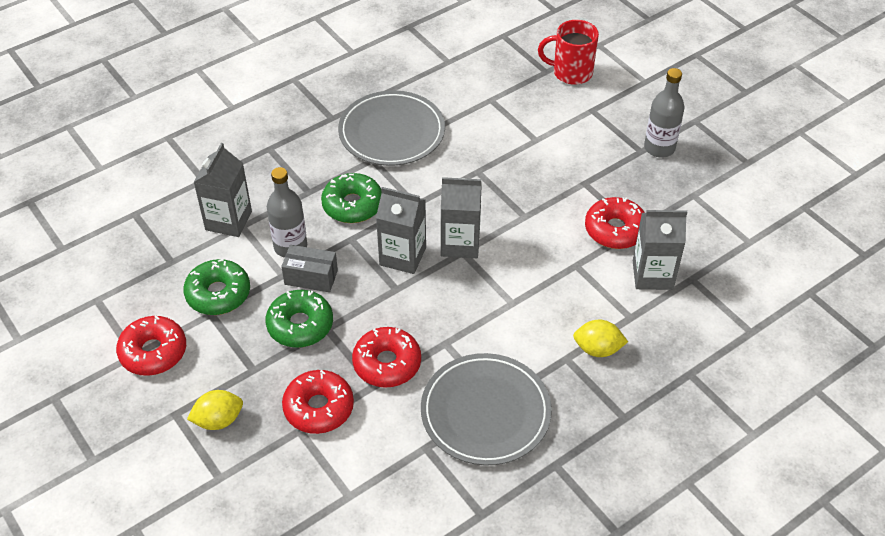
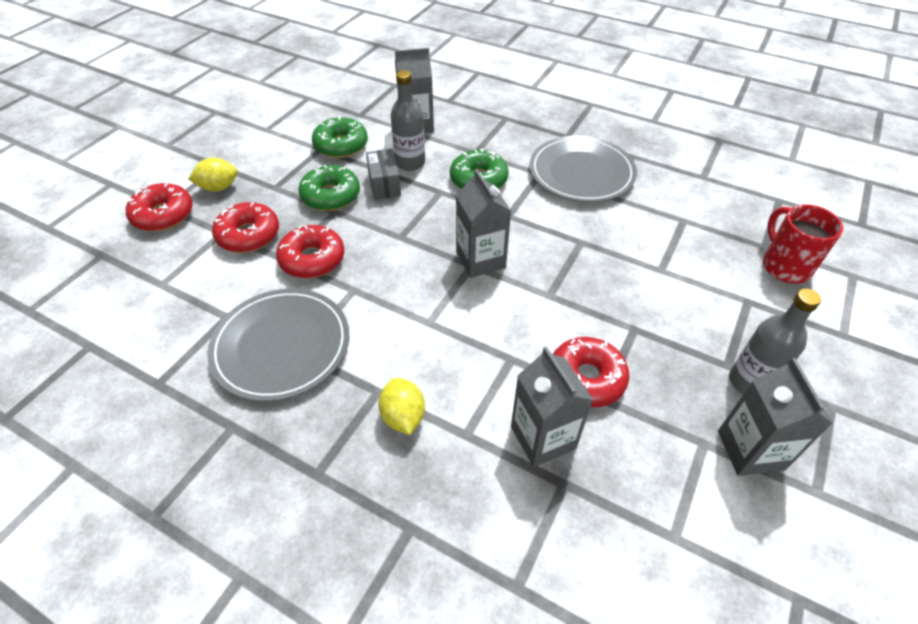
camera: 65 degrees right, 0 degrees up
red donut [116,316,186,376] -> red donut moved to [126,183,193,231]
yellow lemon [187,390,243,430] -> yellow lemon turned 60 degrees counterclockwise [189,158,238,192]
grey carton [376,187,426,274] -> grey carton moved to [718,358,833,476]

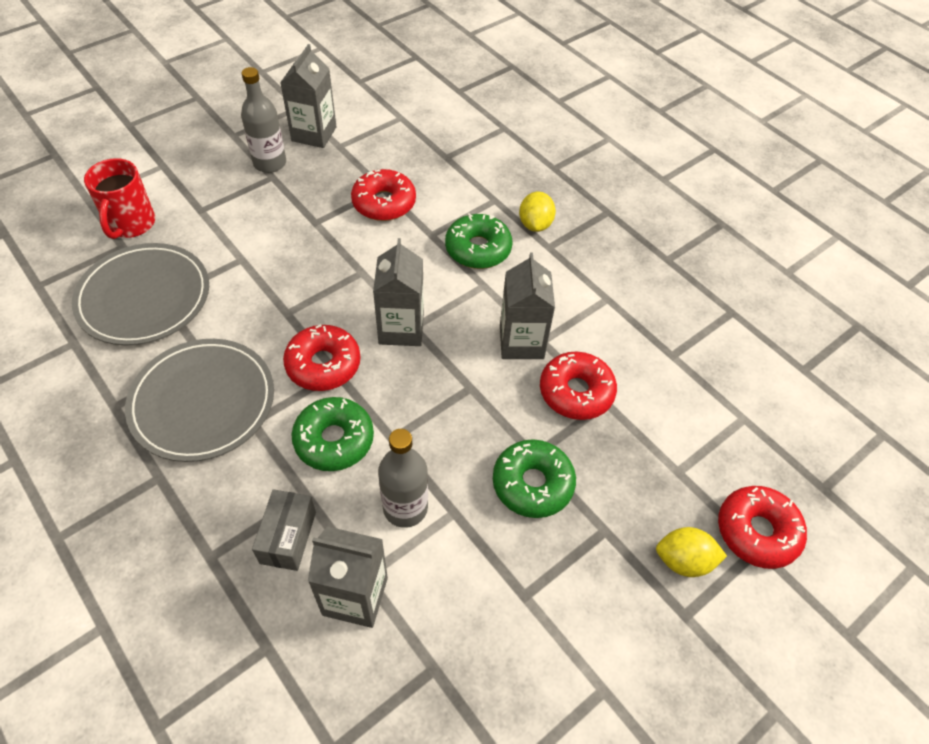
camera: 160 degrees left, 5 degrees up
grey plate [207,289,349,402] -> grey plate moved to [72,243,209,346]
red donut [212,202,279,253] -> red donut moved to [283,324,360,391]
green donut [312,116,368,158] -> green donut moved to [445,213,512,269]
grey box [366,149,401,200] -> grey box moved to [252,489,316,571]
grey carton [511,346,593,467] -> grey carton moved to [500,252,555,359]

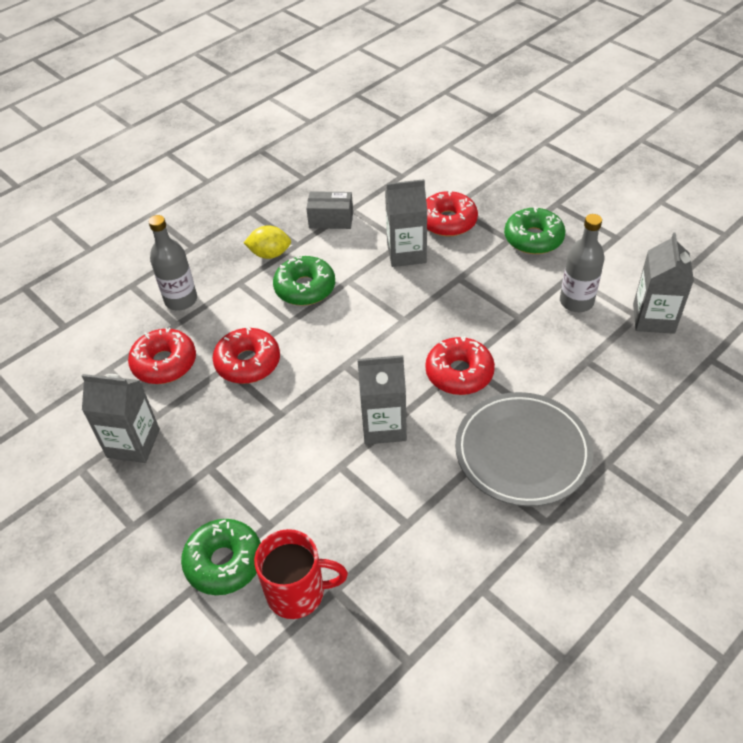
camera: 90 degrees left, 5 degrees down
grey plate [72,243,209,346] -> none
grey bottle [241,67,286,173] -> grey bottle moved to [149,215,197,311]
grey box [252,489,316,571] -> grey box moved to [306,191,353,229]
green donut [291,397,374,471] -> green donut moved to [181,519,261,595]
grey carton [373,238,424,346] -> grey carton moved to [357,355,407,444]
yellow lemon [656,527,727,577] -> none
red donut [718,486,807,569] -> red donut moved to [128,328,196,384]

